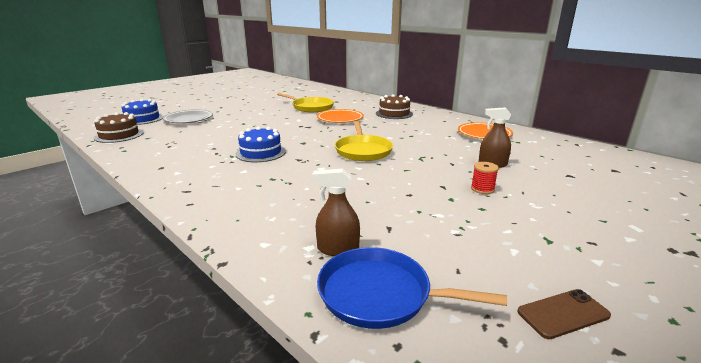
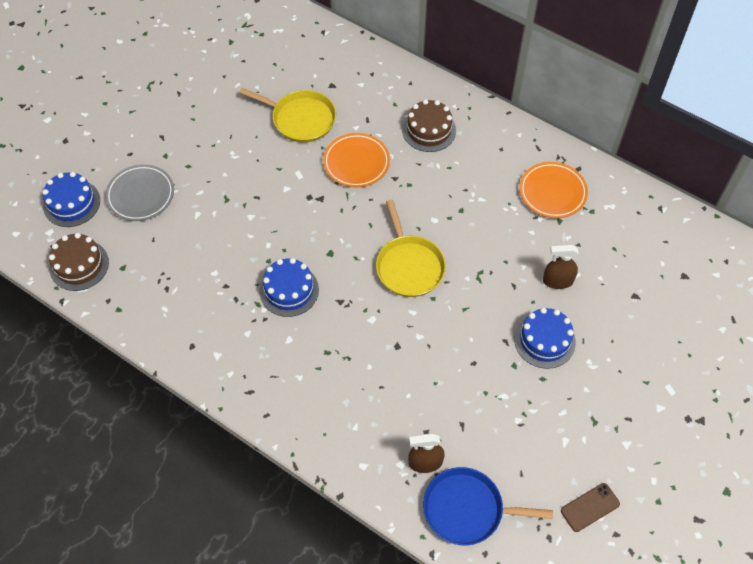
camera: 10 degrees left, 35 degrees up
red spool [471,162,499,194] -> blue cake [514,308,576,369]

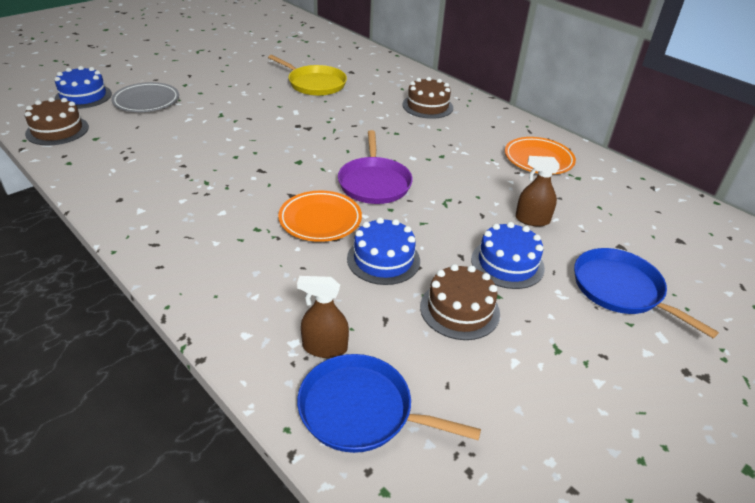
camera: 10 degrees right, 20 degrees down
blue cake [259,258,319,317] -> blue cake moved to [347,217,420,285]
orange plate [323,133,390,187] -> orange plate moved to [278,191,362,242]
yellow pan [376,200,446,297] -> purple pan [338,130,413,204]
brown phone [561,483,620,532] -> none
none -> brown cake [420,264,500,340]
none -> blue pan [574,248,719,338]

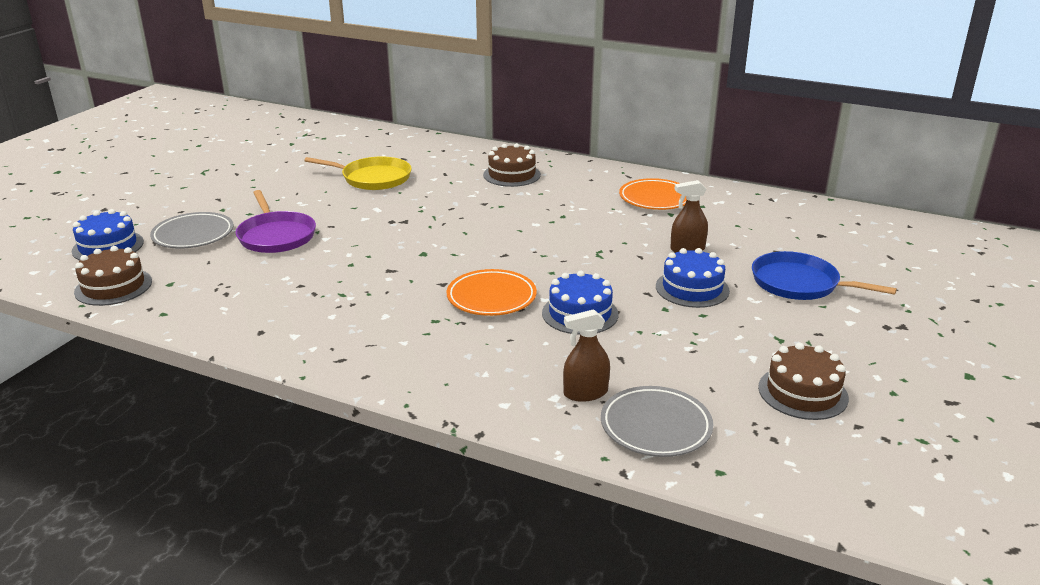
camera: 20 degrees left, 10 degrees down
blue pan [297,354,481,453] -> grey plate [601,386,713,457]
purple pan [338,130,413,204] -> purple pan moved to [235,190,316,253]
brown cake [420,264,500,340] -> brown cake moved to [758,342,849,420]

